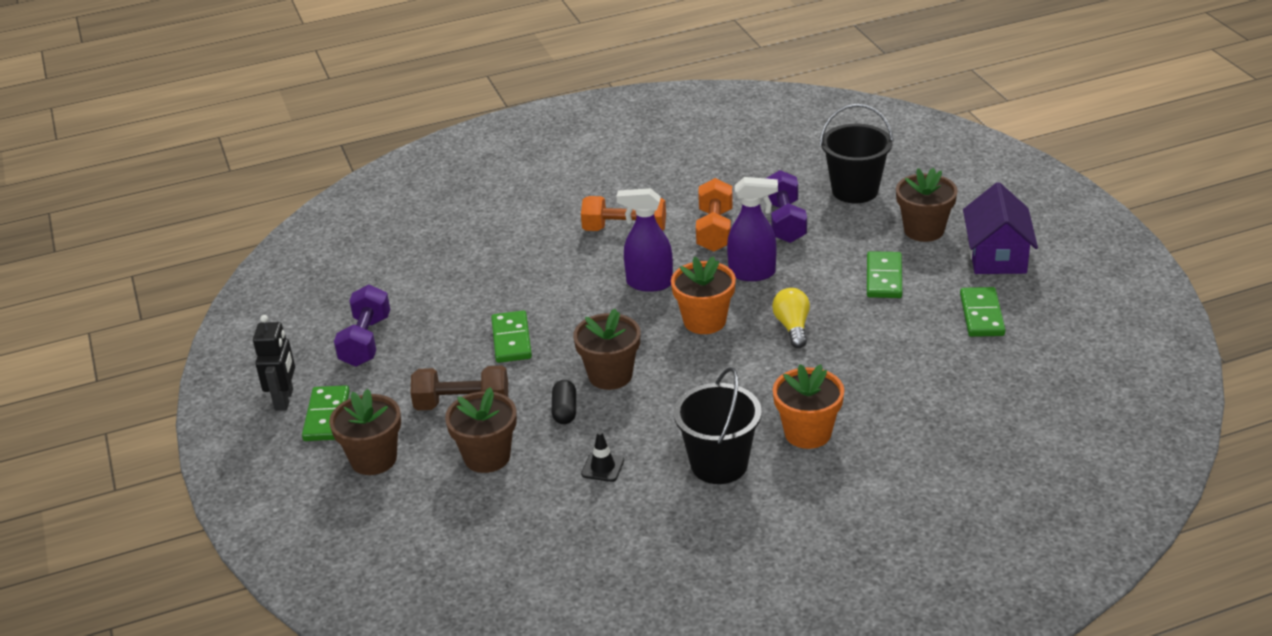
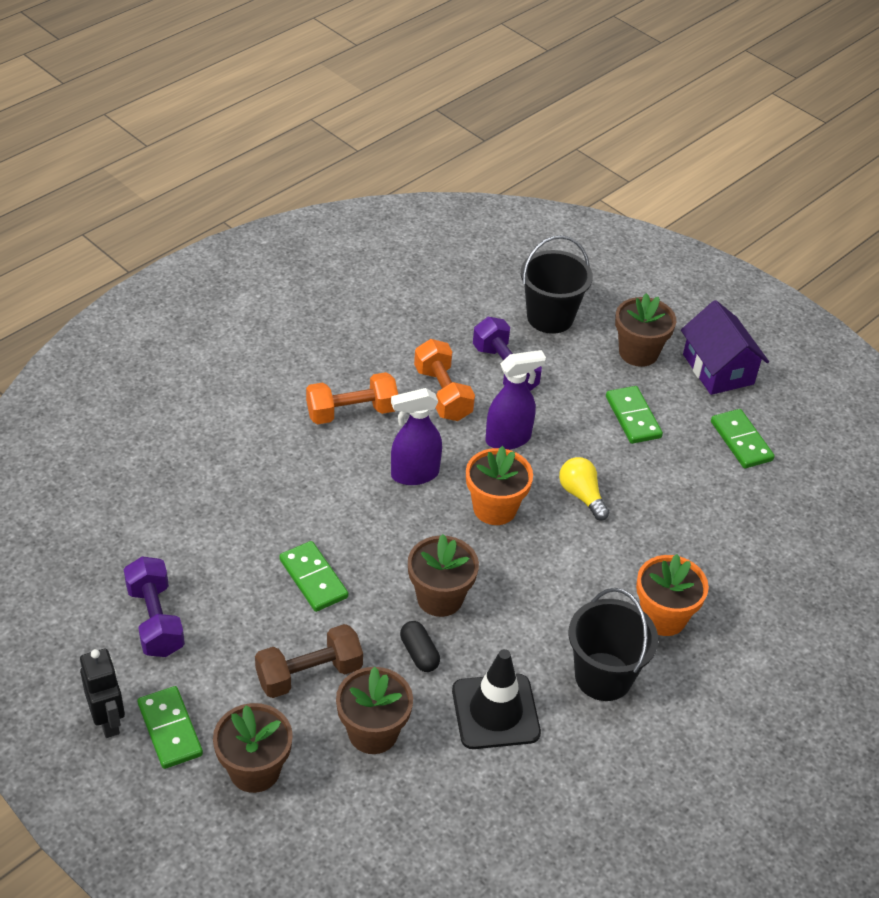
camera: 30 degrees left, 10 degrees up
black traffic cone [581,431,624,482] -> black traffic cone [452,649,541,749], size x2.09

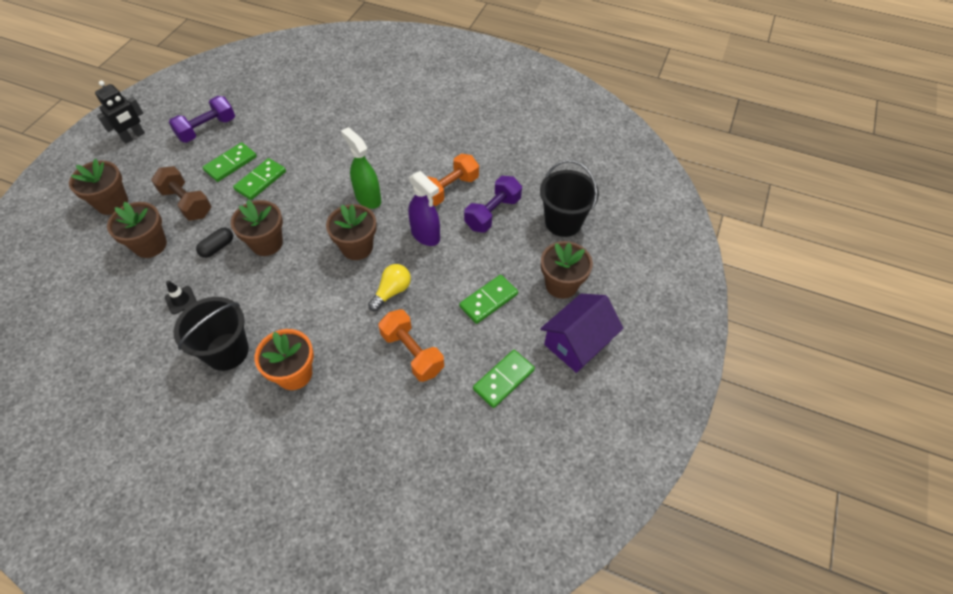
camera: 70 degrees right, 10 degrees up
green domino [138,686,203,769] -> green domino moved to [203,142,257,182]
orange dumbbell [306,372,398,424] -> orange dumbbell moved to [378,309,444,382]
purple spray bottle [391,388,442,485] -> green spray bottle [341,127,381,209]
black traffic cone [452,649,541,749] -> black traffic cone [165,280,196,314], size x0.48
orange flower pot [466,446,533,525] -> brown flower pot [326,204,377,260]

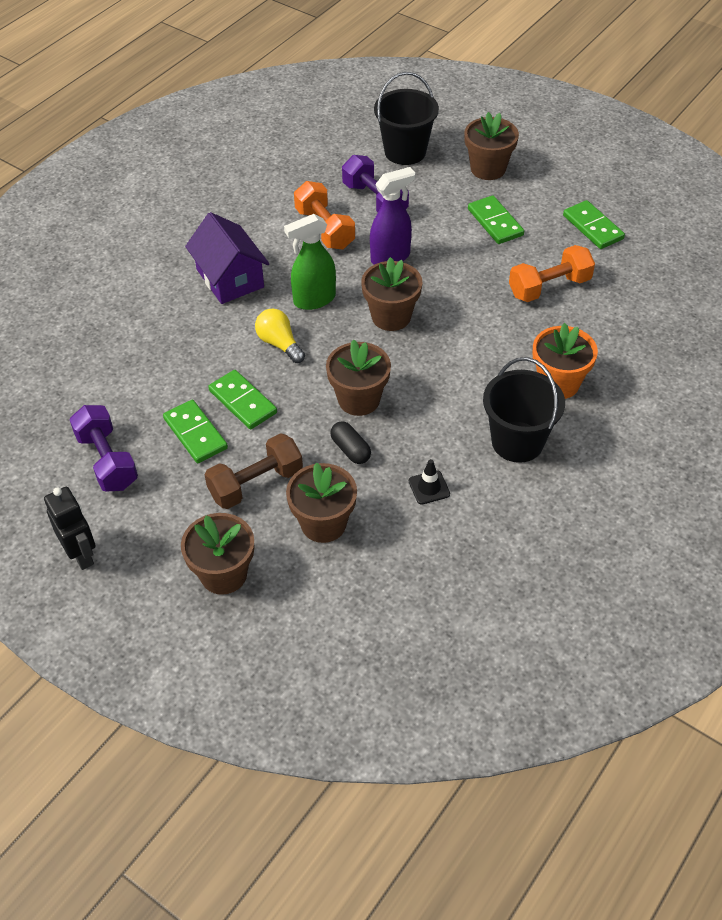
camera: 75 degrees left, 5 degrees down
yellow light bulb [368,264,411,311] -> yellow light bulb moved to [255,308,305,363]
purple house [540,294,623,373] -> purple house moved to [185,212,269,304]

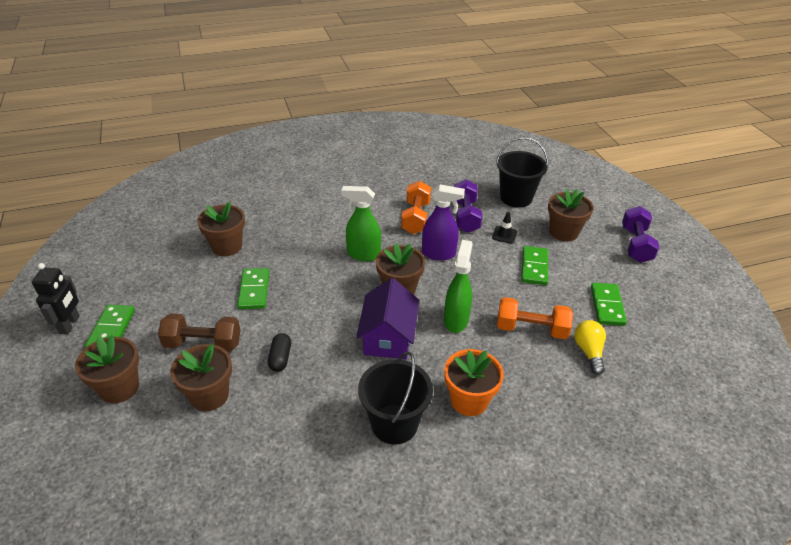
camera: 35 degrees right, 10 degrees down
purple dumbbell [69,405,138,491] -> purple dumbbell moved to [622,206,659,263]
green domino [163,400,228,463] -> green domino moved to [85,305,135,348]
purple house [185,212,269,304] -> purple house moved to [356,278,419,359]
yellow light bulb [255,308,305,363] -> yellow light bulb moved to [574,320,606,375]
brown flower pot [326,339,391,416] -> brown flower pot moved to [197,202,245,256]
black traffic cone [409,459,450,505] -> black traffic cone moved to [492,212,517,244]
none -> green spray bottle [444,240,473,333]

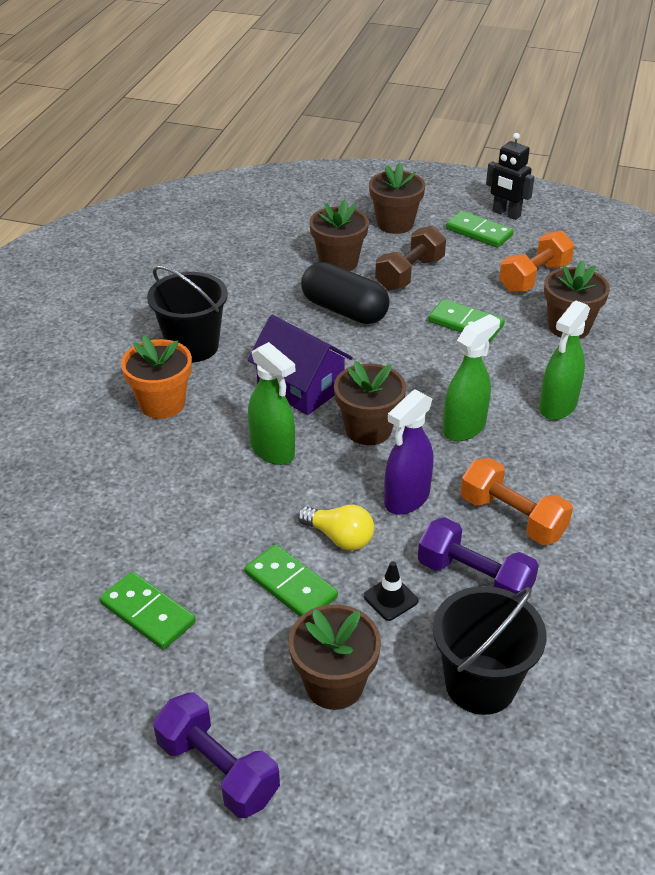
camera: 125 degrees right, 0 degrees up
black capsule [268,333,291,372] -> black capsule [301,262,390,324], size x1.94
orange dumbbell [497,297,573,339] -> orange dumbbell moved to [499,231,574,293]
yellow light bulb [574,320,606,375] -> yellow light bulb moved to [298,505,374,551]
none -> green spray bottle [539,301,590,420]

